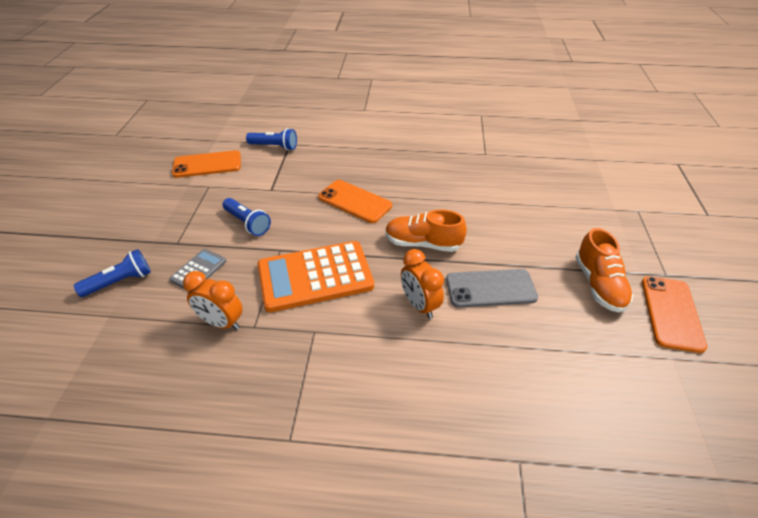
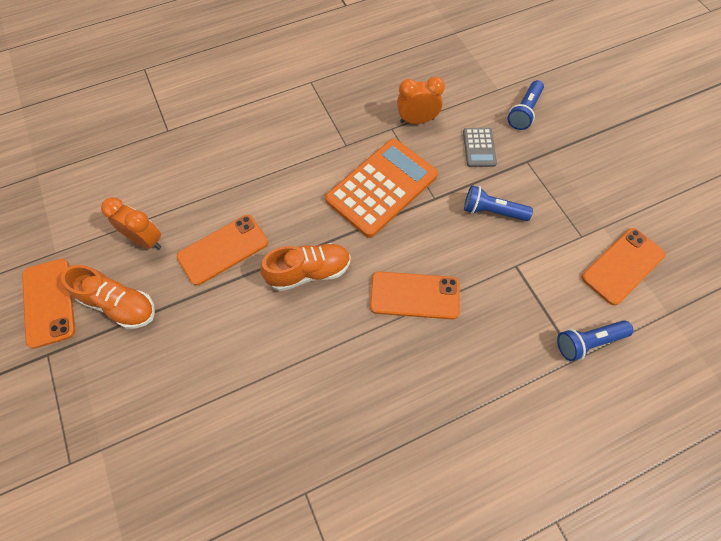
camera: 150 degrees right, 20 degrees up
orange clock [401,249,444,319] -> orange clock moved to [101,197,161,250]
grey phone [446,269,538,308] -> orange phone [177,215,268,286]
orange shoe [575,228,633,312] -> orange shoe turned 150 degrees clockwise [61,265,155,329]

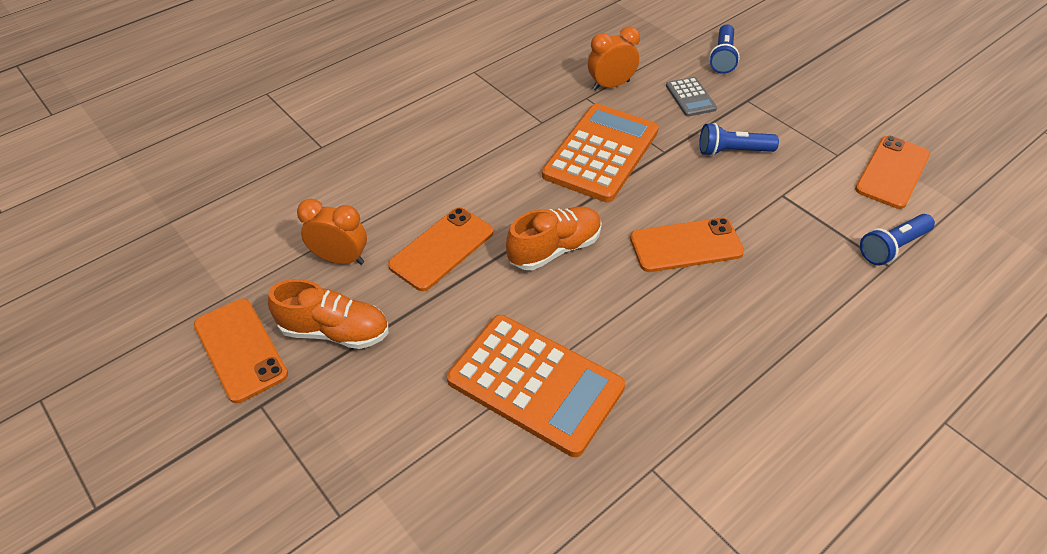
camera: 15 degrees left, 15 degrees down
none -> orange calculator [447,315,625,457]

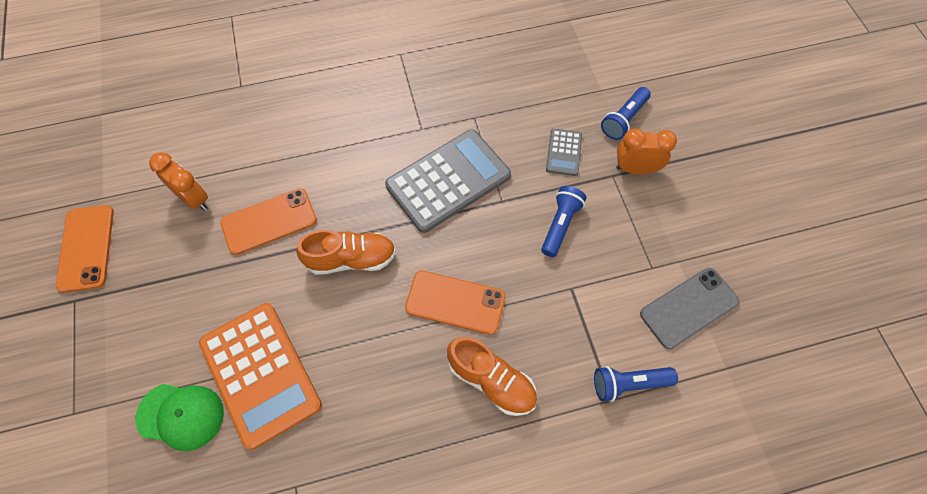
camera: 25 degrees right, 15 degrees up
orange shoe [268,279,389,349] -> orange shoe moved to [447,337,537,416]
orange calculator [542,104,659,202] -> grey calculator [385,129,511,233]
orange clock [588,27,640,90] -> orange clock moved to [616,129,677,174]
blue flashlight [699,123,779,156] -> blue flashlight turned 90 degrees clockwise [541,186,587,257]
orange phone [855,136,930,209] -> grey phone [640,268,740,349]
none -> green cap [136,384,224,451]

